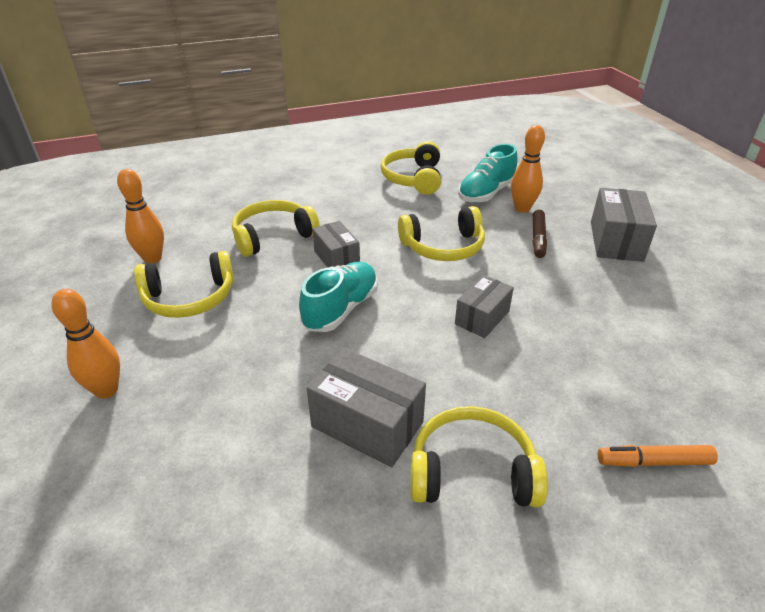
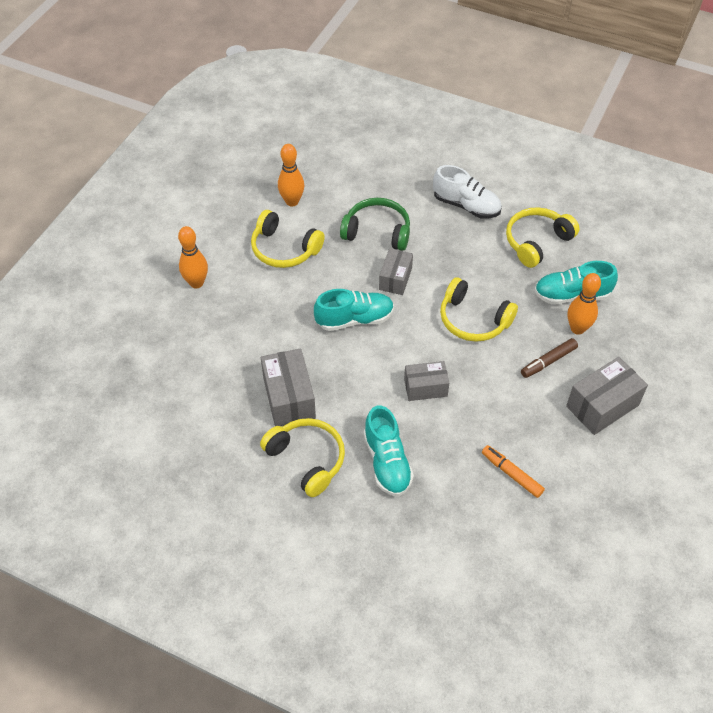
camera: 45 degrees right, 15 degrees up
yellow headphones [232,200,320,257] -> green headphones [340,198,410,251]
orange marker [598,445,718,467] -> orange marker moved to [482,445,545,498]
none -> turquoise shoe [364,405,414,497]
none -> white shoe [433,165,502,219]

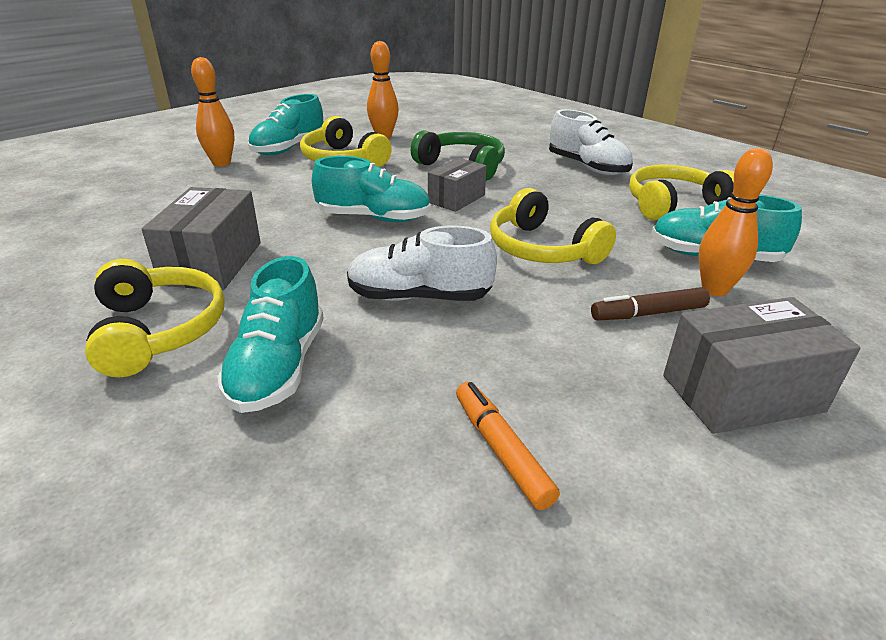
camera: 20 degrees right, 20 degrees down
grey box [404,361,449,401] -> white shoe [347,226,497,301]
none -> turquoise shoe [248,94,323,155]

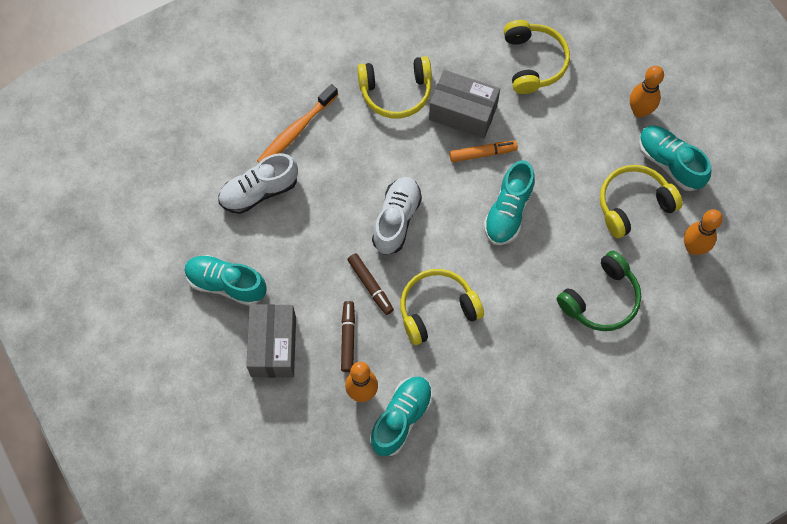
camera: 105 degrees right, 35 degrees up
turquoise shoe [217,256,324,413] -> turquoise shoe moved to [184,255,267,306]
grey box [428,158,487,212] -> none
orange marker [456,382,560,510] -> orange marker moved to [450,141,518,162]
white shoe [549,110,633,175] -> white shoe moved to [218,153,298,214]
yellow headphones [629,165,734,220] -> yellow headphones moved to [504,20,570,94]
none -> orange toothbrush [257,84,338,163]
none -> brown marker [347,253,394,315]

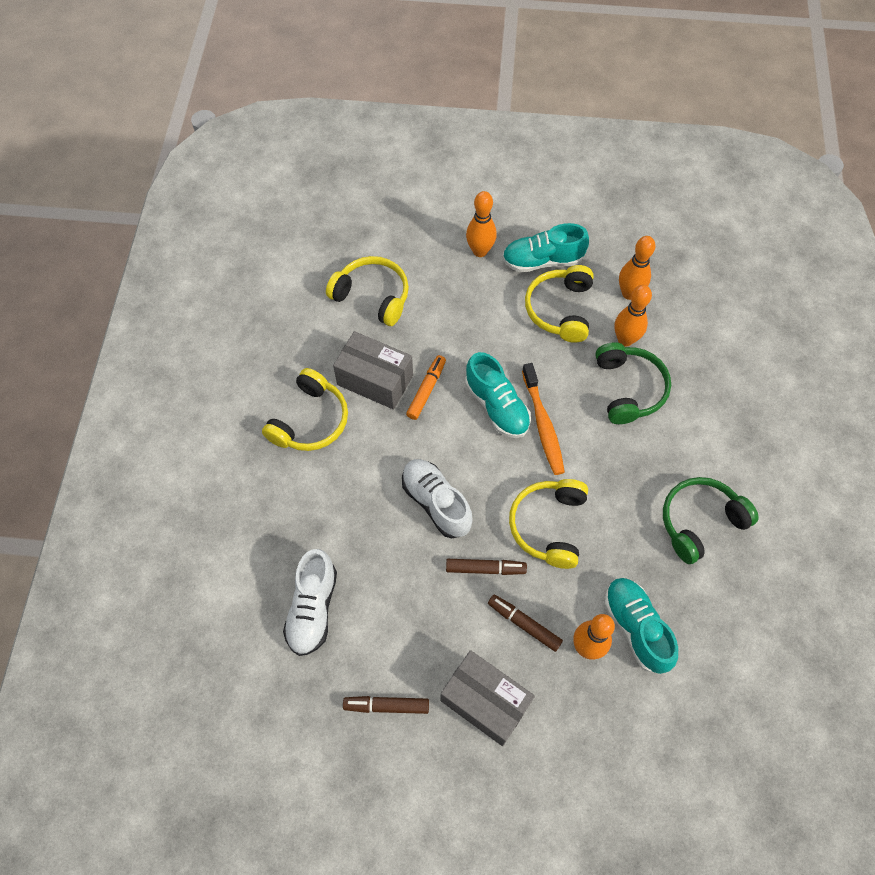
camera: 55 degrees left, 5 degrees down
turquoise shoe [184,255,267,306] -> brown marker [343,696,429,714]
orange toothbrush [257,84,338,163] -> orange toothbrush moved to [522,363,565,475]
grey box [429,70,500,139] -> grey box turned 60 degrees clockwise [333,331,413,410]
none -> orange bowling pin [615,285,652,346]
none -> green headphones [663,477,759,564]

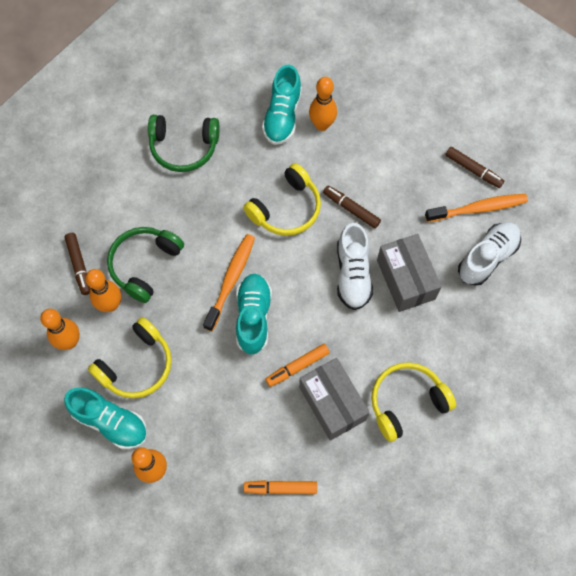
camera: 145 degrees left, 5 degrees up
yellow headphones [326,256,409,326] -> orange marker [244,480,317,494]
grey box [441,650,535,746] -> grey box moved to [377,234,442,312]
brown marker [488,595,563,652] -> brown marker moved to [65,233,91,295]
none -> orange toothbrush [425,194,528,222]

